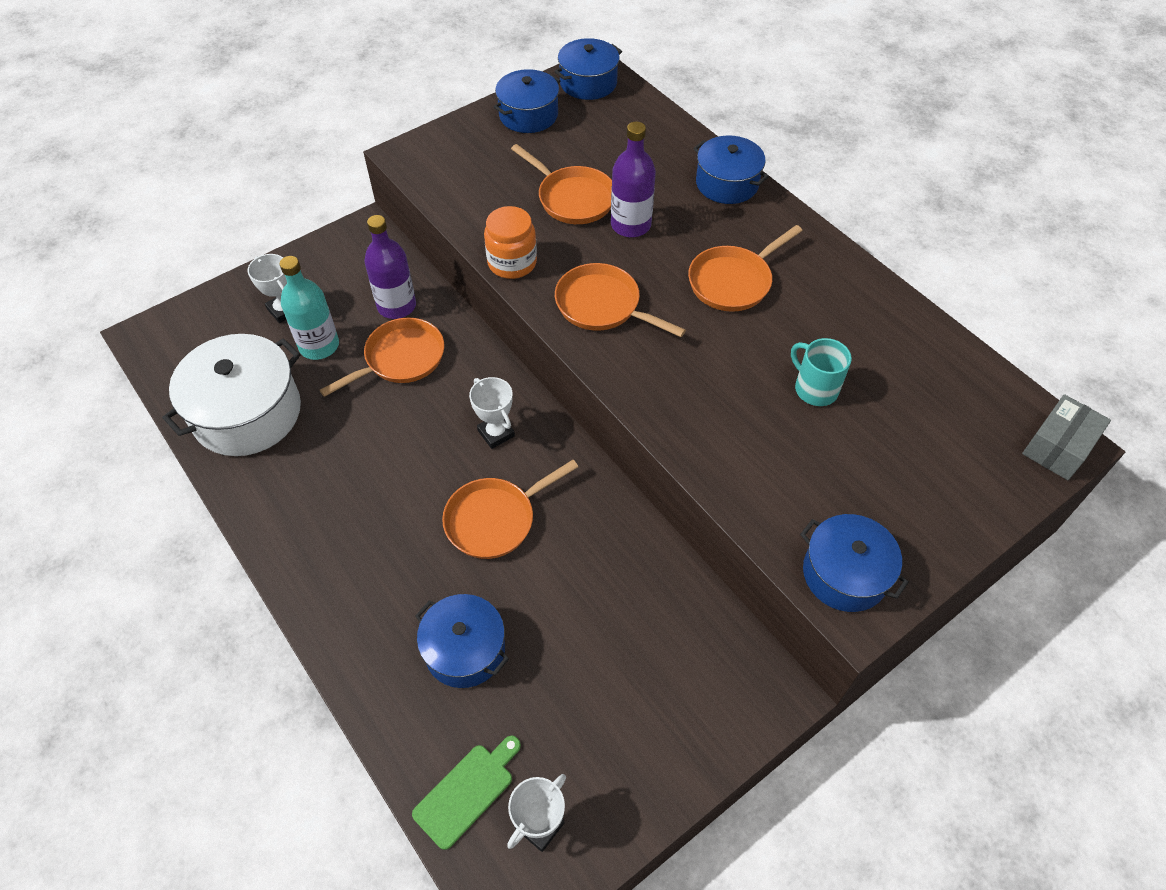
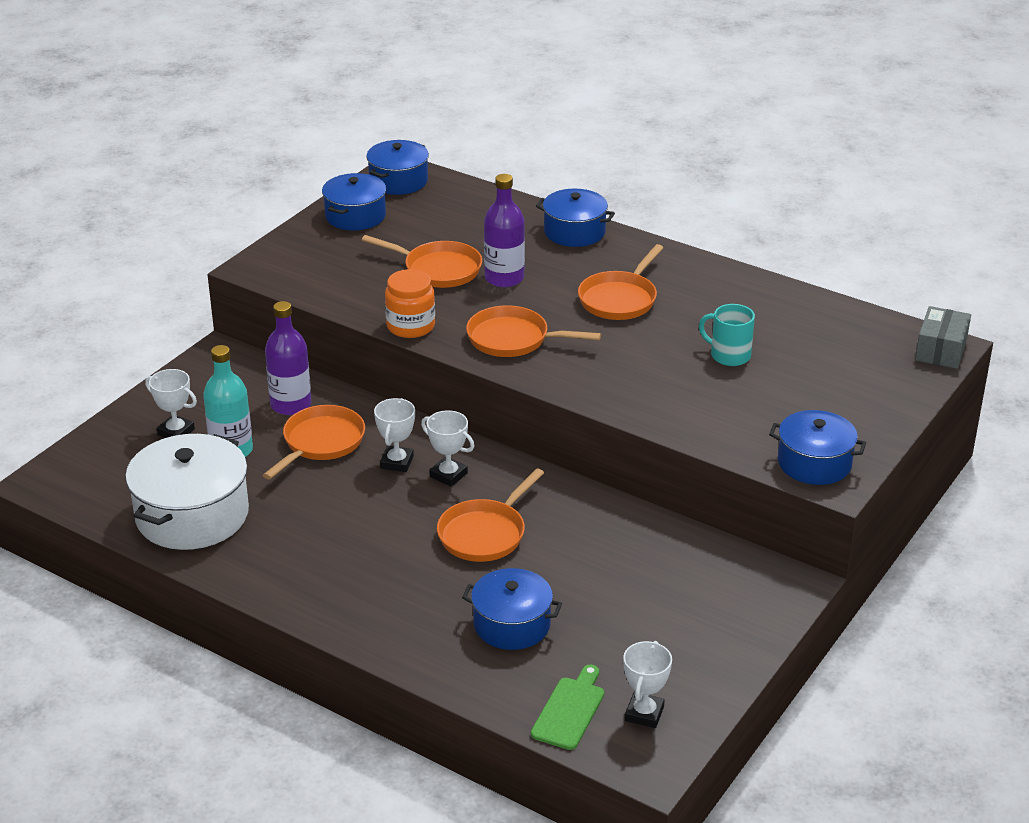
camera: 20 degrees left, 20 degrees down
none -> white trophy [374,398,415,472]

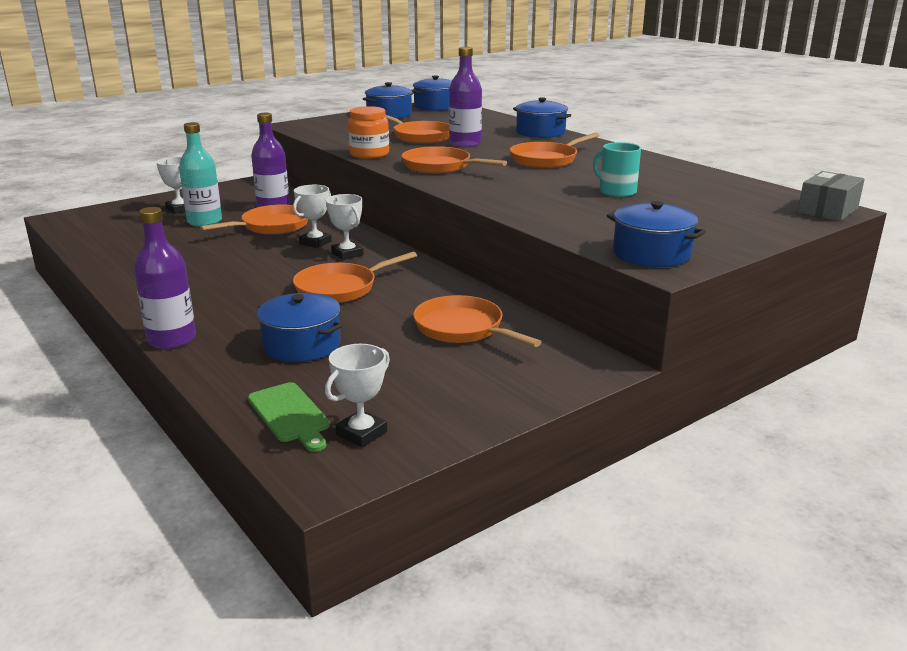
camera: 20 degrees right, 10 degrees down
white pot [125,434,249,550] -> none
green cutting board [531,664,604,750] -> green cutting board turned 105 degrees clockwise [248,382,330,452]
none -> purple bottle [134,207,196,349]
none -> orange pan [413,295,542,347]

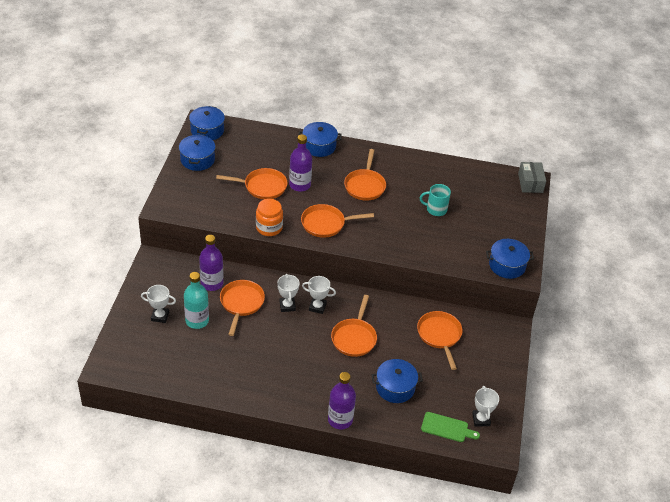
camera: 45 degrees left, 20 degrees up
orange pan [413,295,542,347] -> orange pan turned 75 degrees clockwise [417,311,462,370]

